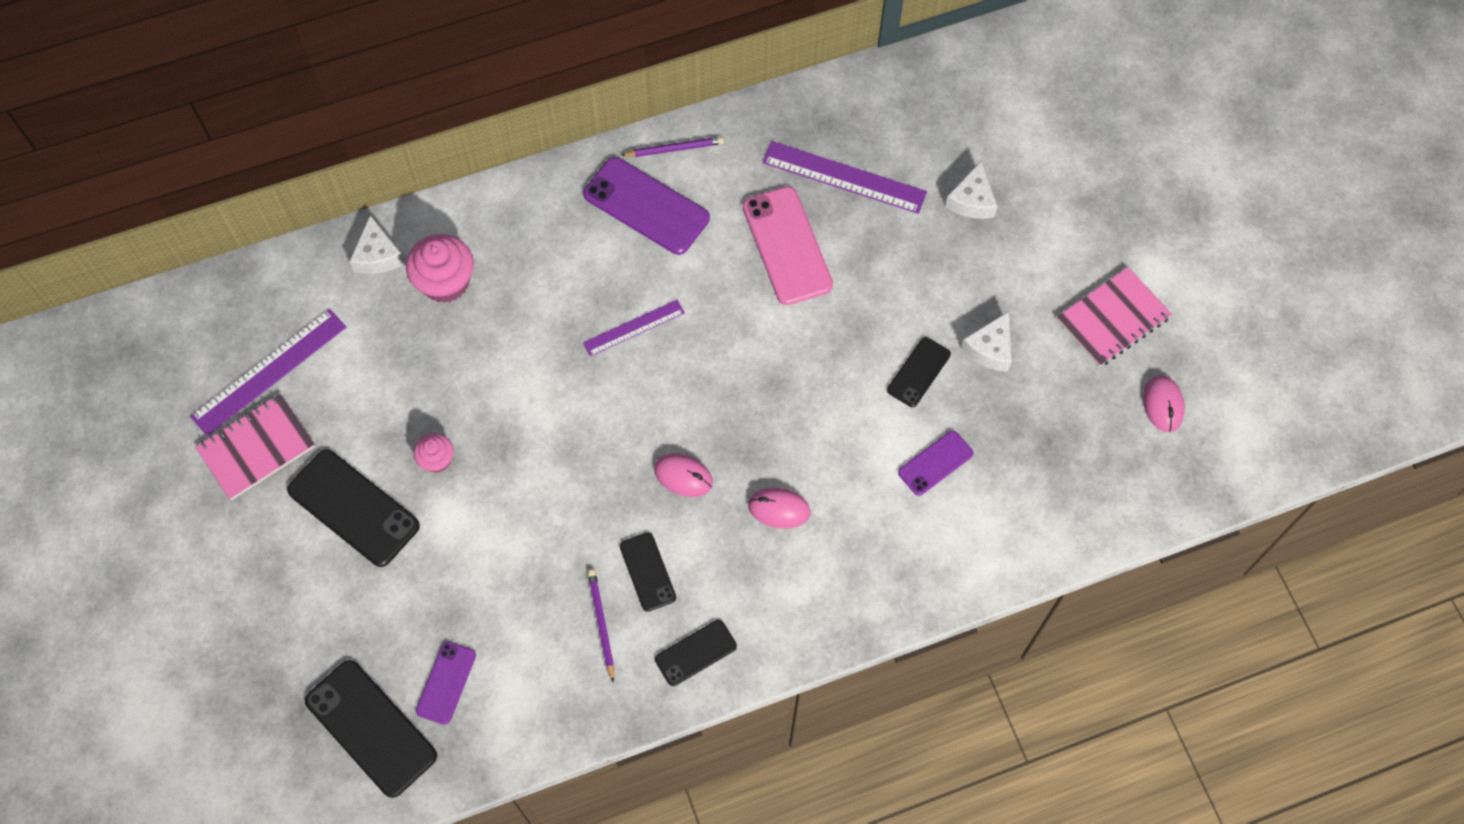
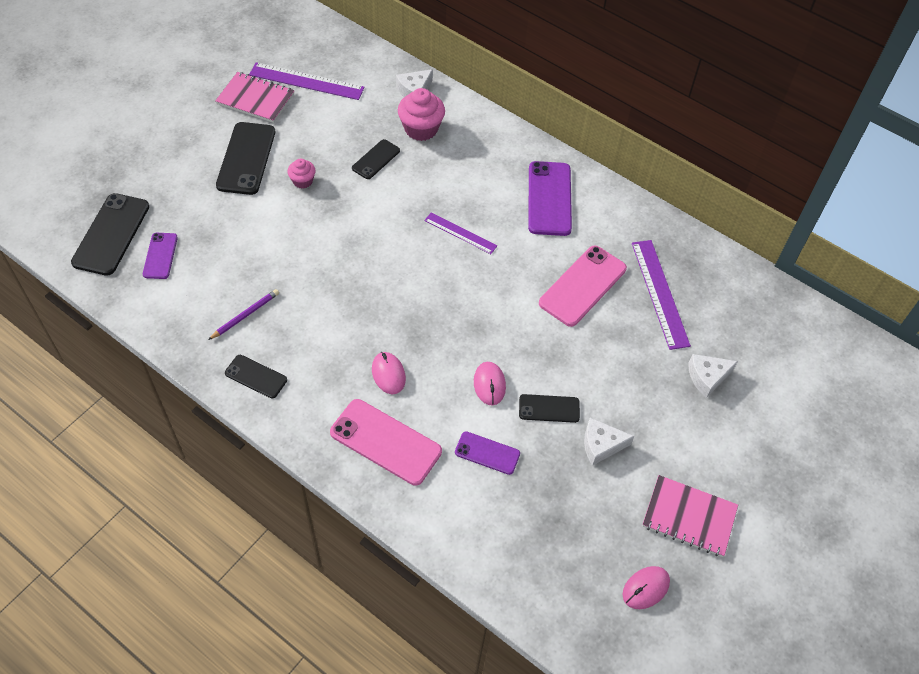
camera: 55 degrees right, 10 degrees down
purple phone [416,641,476,725] -> purple phone turned 75 degrees counterclockwise [143,233,178,279]
black phone [620,532,676,612] -> black phone moved to [352,139,400,179]
purple pencil [621,137,724,157] -> none
pink mouse [654,453,713,497] -> pink mouse moved to [474,362,506,405]
none -> pink phone [330,399,442,485]

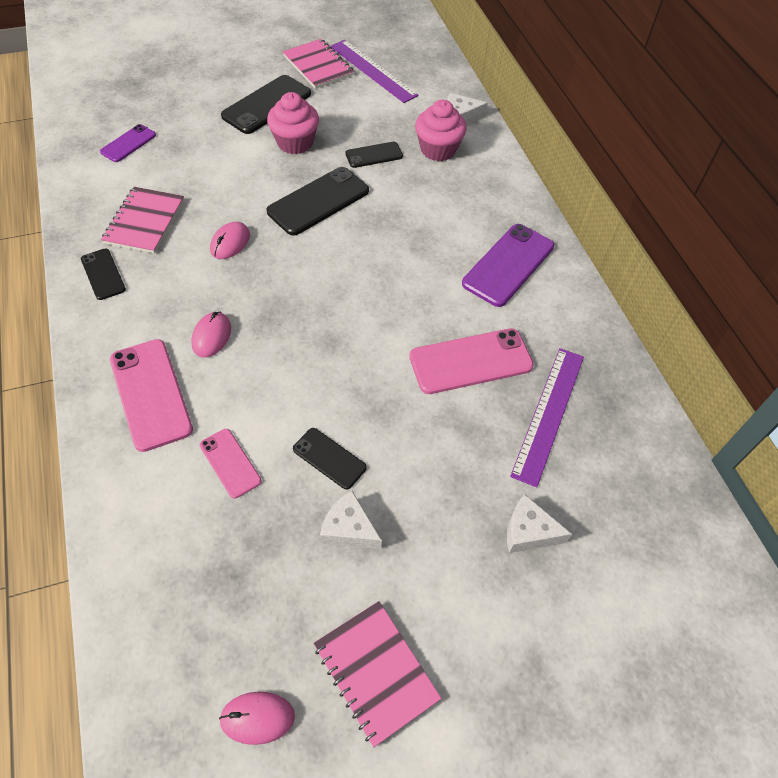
camera: 35 degrees right, 0 degrees up
black phone [71,193,149,276] -> black phone moved to [267,167,369,236]
purple pencil [208,289,279,340] -> pink notebook [101,187,184,254]
pink cupcake [287,159,316,189] -> pink cupcake [267,92,319,154], size x1.76
purple ruler [424,213,497,254] -> none
purple phone [455,431,520,475] -> pink phone [200,429,262,498]
pink mouse [474,362,506,405] -> pink mouse moved to [210,222,250,259]

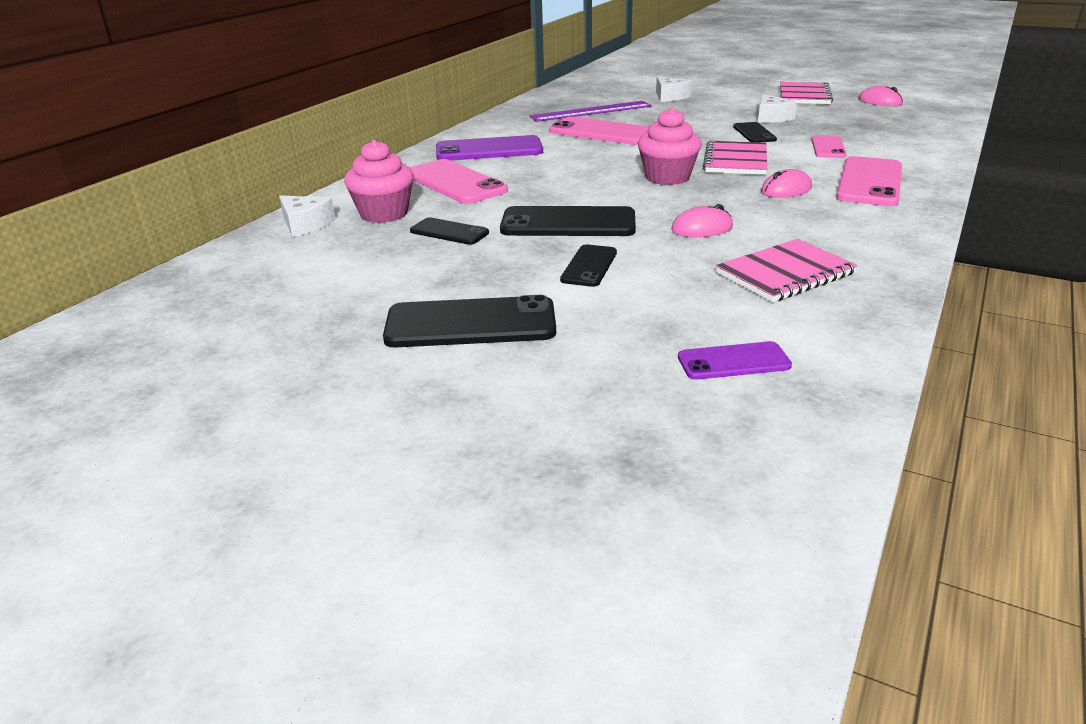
camera: 130 degrees left, 25 degrees down
black phone [81,249,126,300] -> black phone moved to [560,244,617,287]
pink cupcake [267,92,319,154] -> pink cupcake moved to [638,108,702,185]
pink notebook [283,39,354,89] -> pink notebook moved to [703,140,767,175]
purple ruler [330,40,419,103] -> none
none -> pink phone [409,159,508,204]

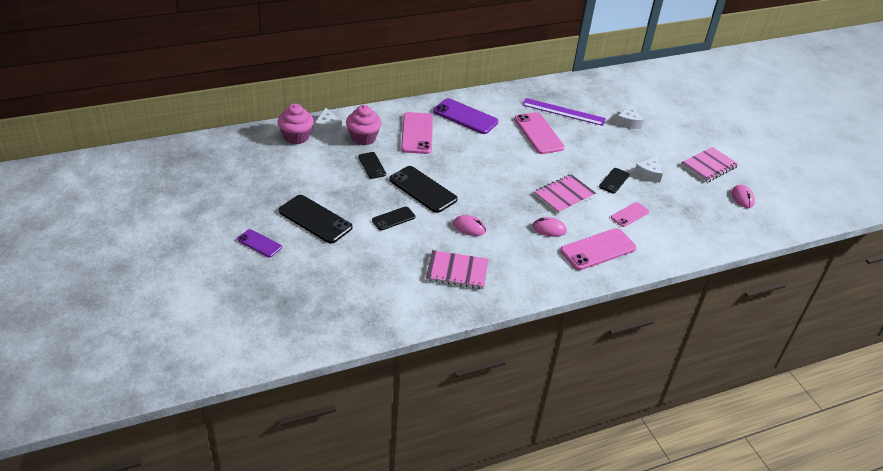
camera: 35 degrees right, 10 degrees up
pink cupcake [638,108,702,185] -> pink cupcake moved to [278,104,314,144]
purple phone [678,341,792,380] -> purple phone moved to [237,229,282,257]

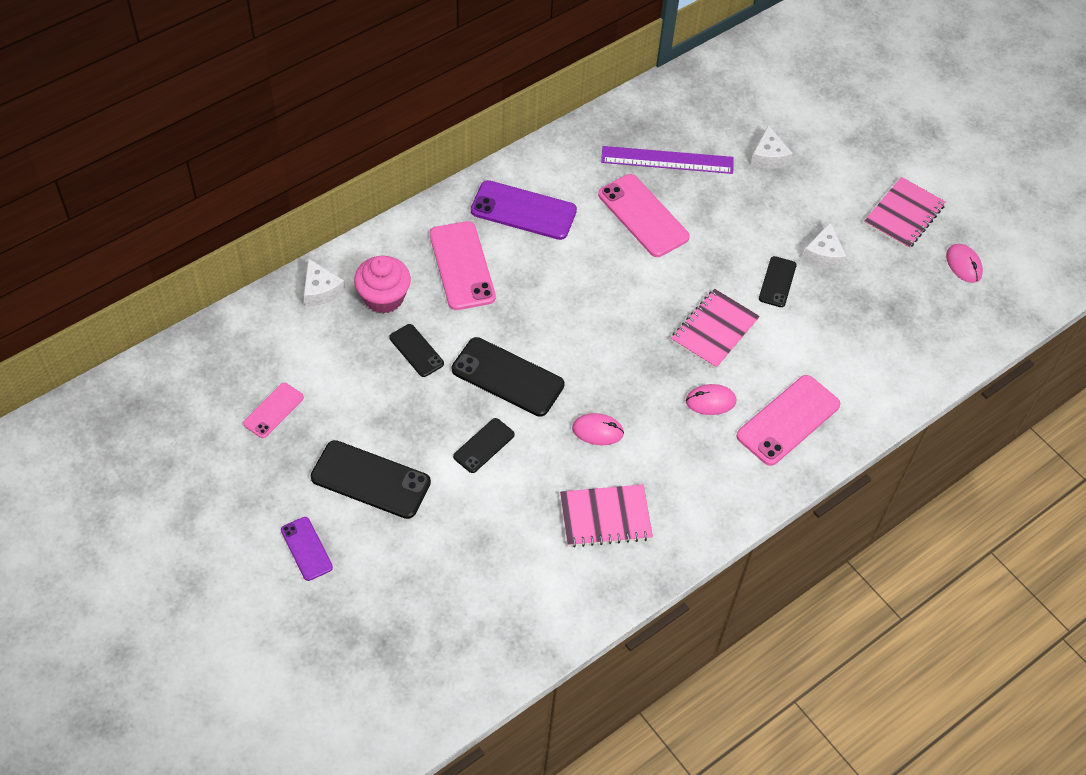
camera: 15 degrees left, 15 degrees up
purple phone [237,229,282,257] -> purple phone turned 45 degrees clockwise [281,517,333,581]
pink cupcake [278,104,314,144] -> none
pink phone [611,202,649,227] -> pink phone moved to [243,383,304,438]

